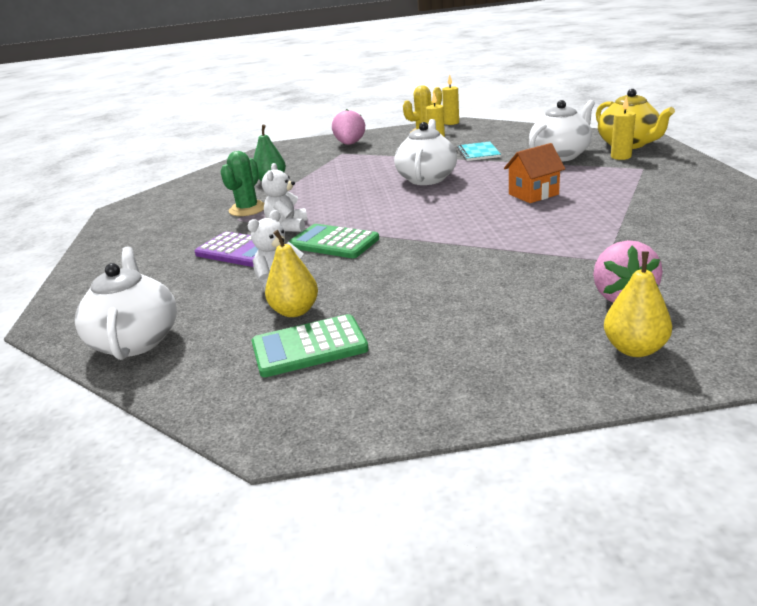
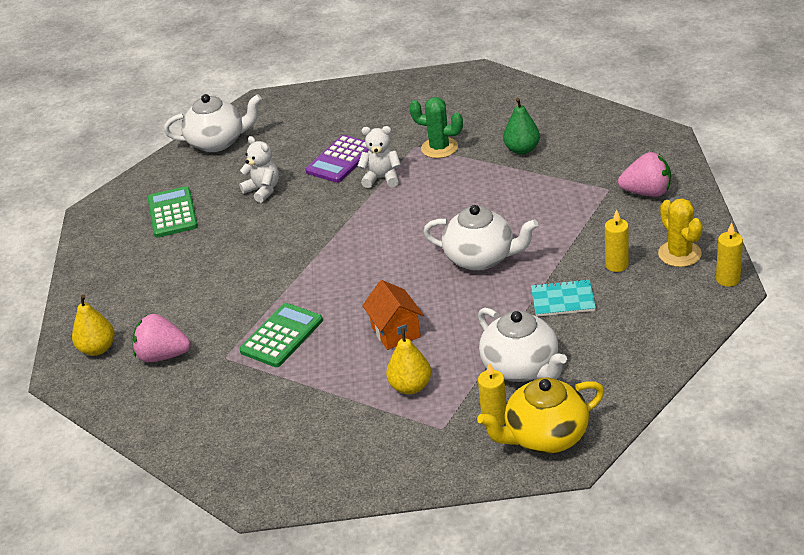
camera: 95 degrees right, 10 degrees up
yellow pear [265,230,318,317] -> yellow pear moved to [386,328,431,394]
green calculator [289,224,379,258] -> green calculator moved to [239,303,323,367]

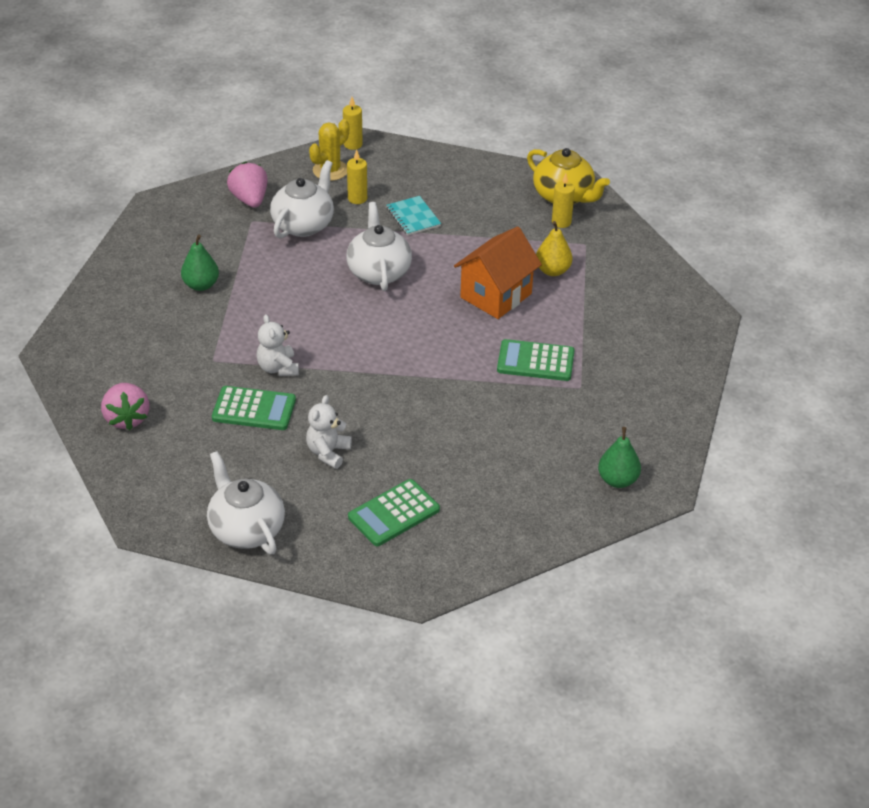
camera: 120 degrees left, 5 degrees up
yellow pear [72,295,115,356] -> green pear [598,427,641,488]
pink strawberry [133,314,191,362] -> pink strawberry moved to [101,383,149,430]
purple calculator [305,135,369,183] -> green calculator [212,386,296,430]
orange house [362,280,424,350] -> orange house [454,226,542,319], size x1.52
green cactus [409,97,463,158] -> none
white teapot [478,307,567,382] -> white teapot moved to [270,160,334,239]

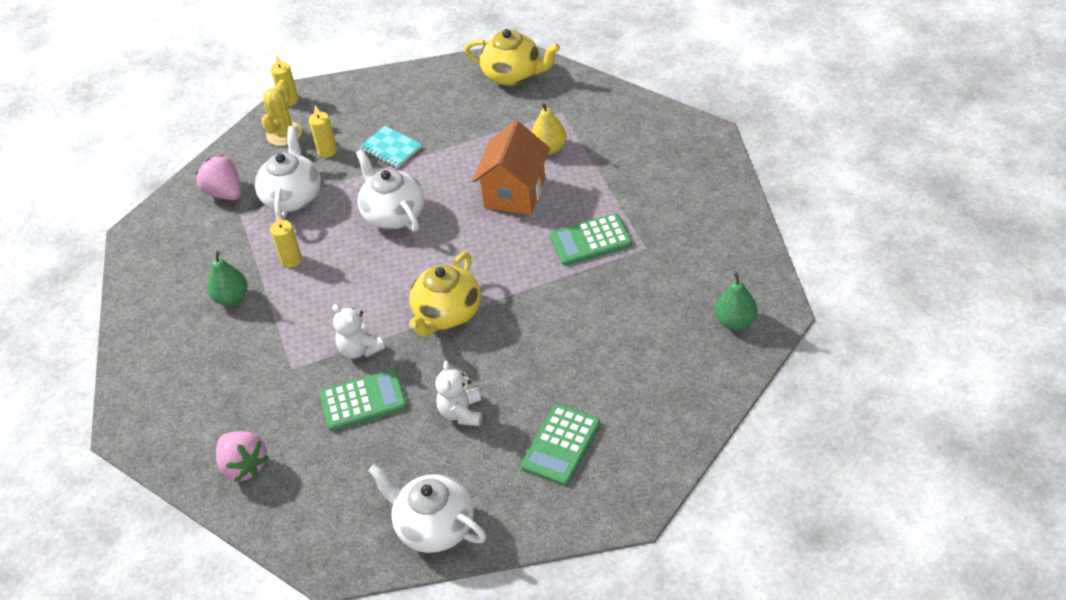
camera: 20 degrees left, 5 degrees up
yellow candle [552,174,575,228] -> yellow candle moved to [270,215,302,268]
none -> yellow teapot [409,252,481,337]

